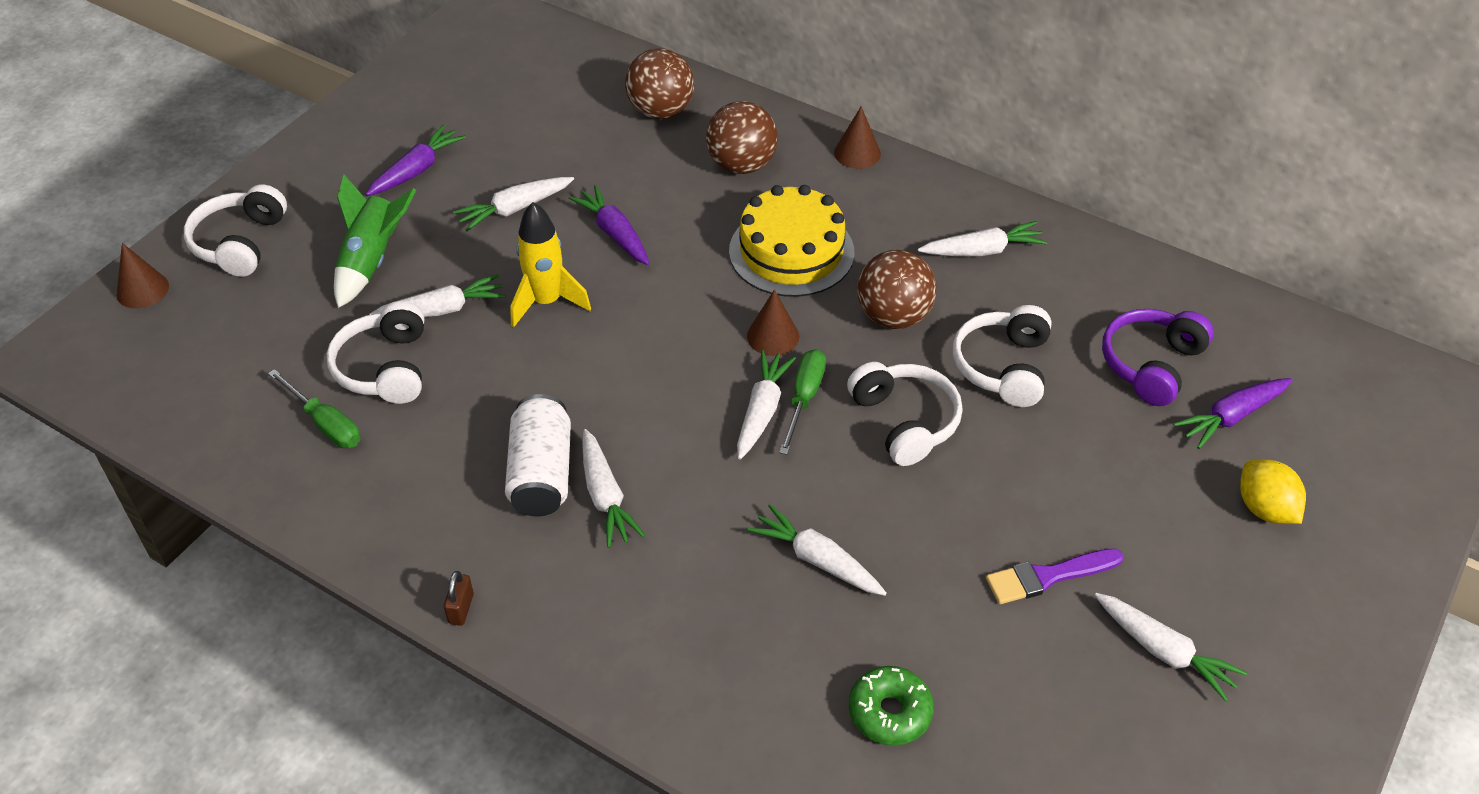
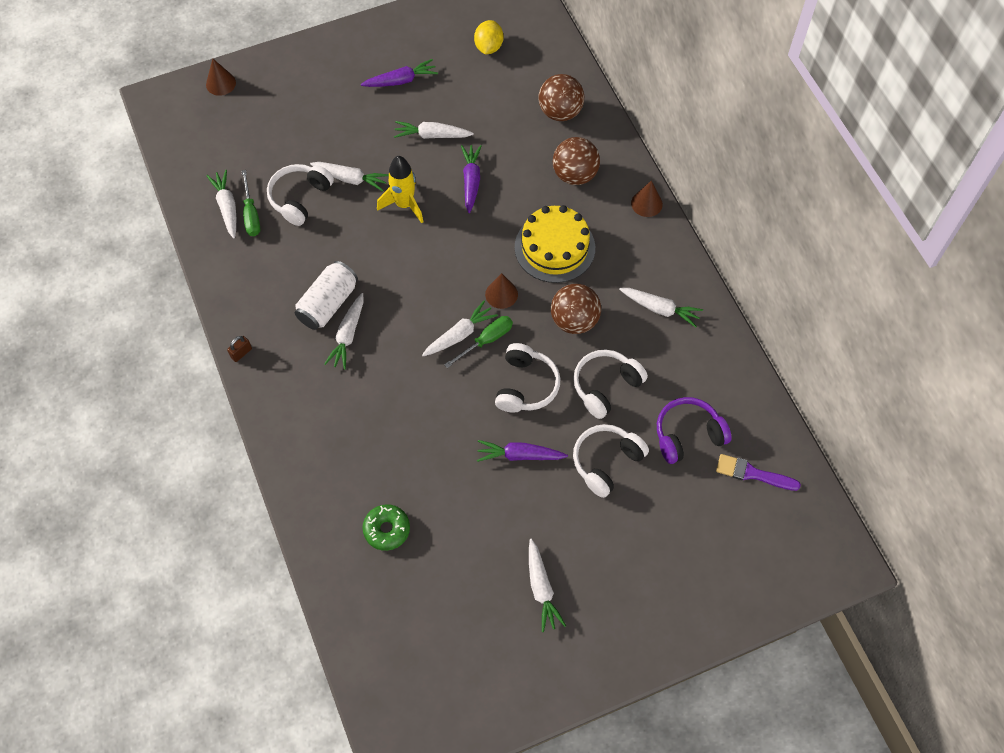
camera: 35 degrees right, 15 degrees up
white headphones [184,184,287,277] -> white headphones moved to [573,424,649,498]
green rocket [334,174,416,308] -> none
white carrot [748,504,887,596] -> white carrot moved to [206,170,236,239]
purple brush [986,549,1123,604] -> purple brush moved to [716,454,801,491]
purple carrot [1173,378,1292,449] -> purple carrot moved to [477,440,568,462]
yellow lemon [1240,459,1306,524] -> yellow lemon moved to [474,20,503,54]

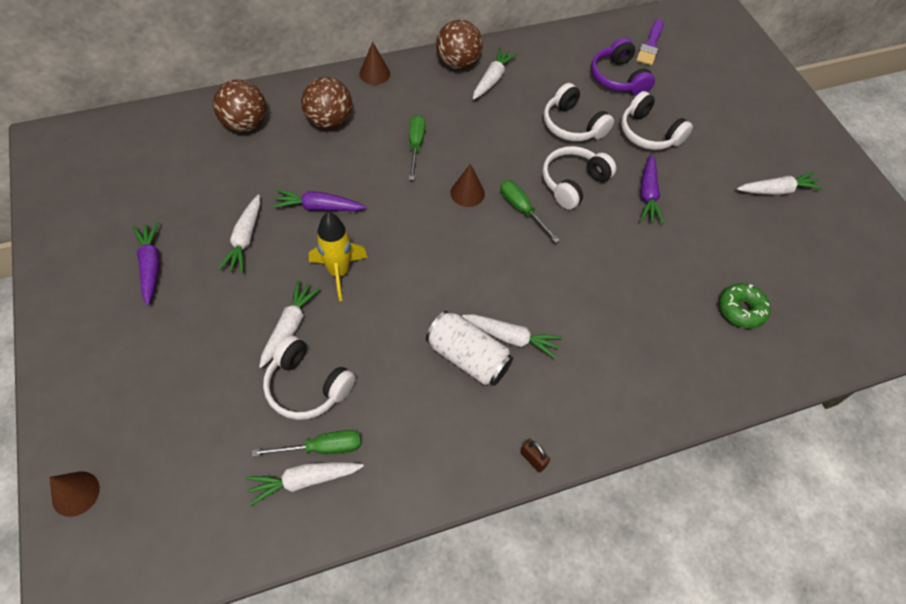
camera: 90 degrees left, 5 degrees down
white carrot [422,301,498,356] -> none
yellow lemon [474,20,503,54] -> none
white headphones [495,343,560,413] -> white headphones turned 60 degrees counterclockwise [542,146,616,210]
yellow cake [515,205,595,283] -> green screwdriver [409,115,425,180]
brown ball [551,284,601,334] -> brown ball moved to [436,20,483,69]

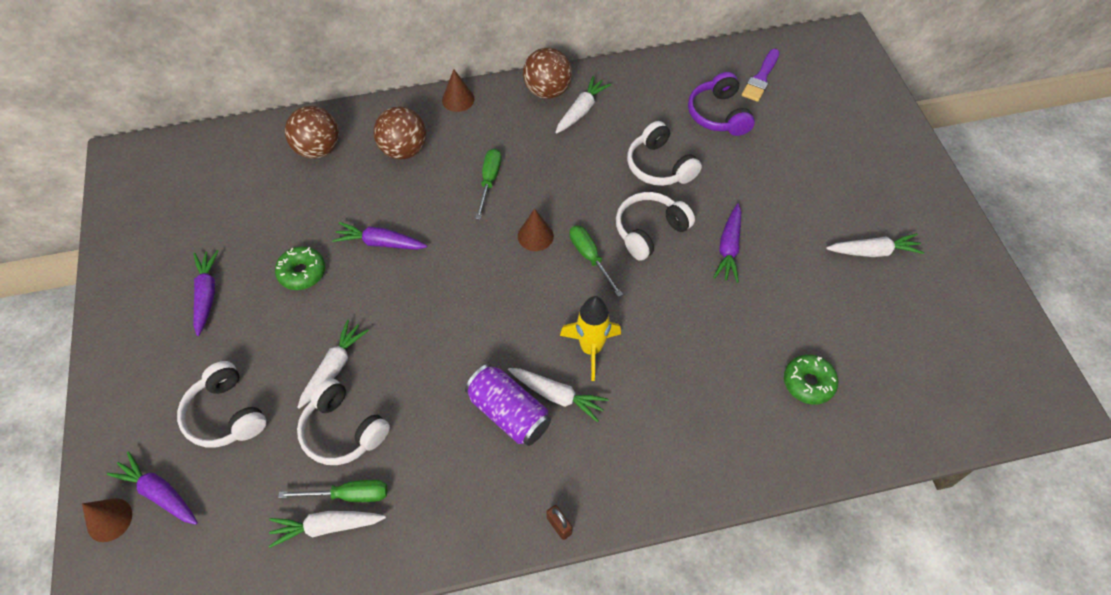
camera: 10 degrees right, 0 degrees up
white carrot [218,195,260,273] -> green donut [275,246,325,290]
yellow rocket [309,212,368,301] -> yellow rocket moved to [560,296,621,381]
white can [426,311,513,386] -> purple can [465,364,551,446]
white headphones [621,91,693,150] -> white headphones moved to [177,361,267,448]
none -> purple carrot [107,451,198,525]

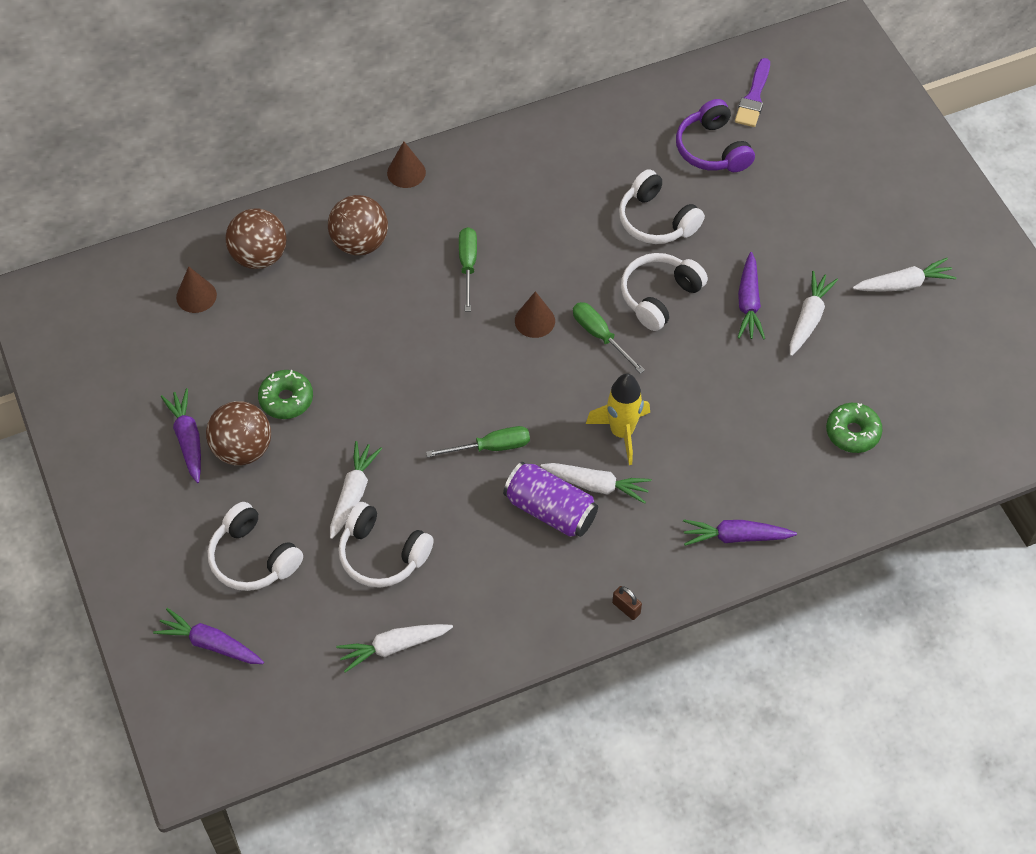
camera: 10 degrees left, 0 degrees up
brown cone [82,498,132,542] -> brown cone moved to [176,266,217,313]
green screwdriver [278,480,387,502] -> green screwdriver moved to [426,426,530,457]
purple carrot [332,222,427,250] -> purple carrot moved to [683,519,797,546]
brown ball [523,48,572,99] -> brown ball moved to [206,401,271,465]
white carrot [555,76,611,134] -> white carrot moved to [790,271,838,356]

